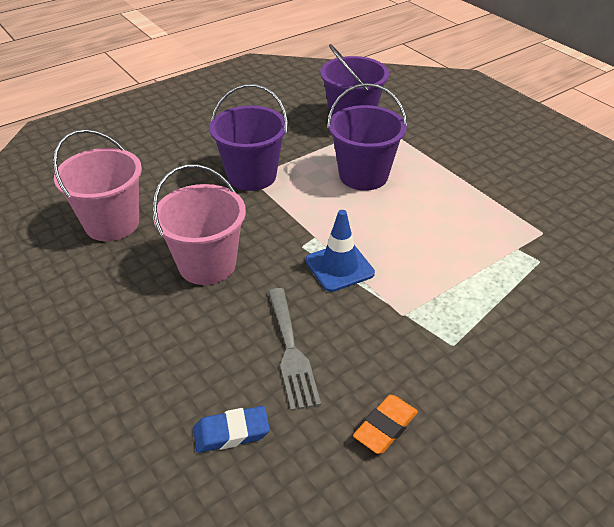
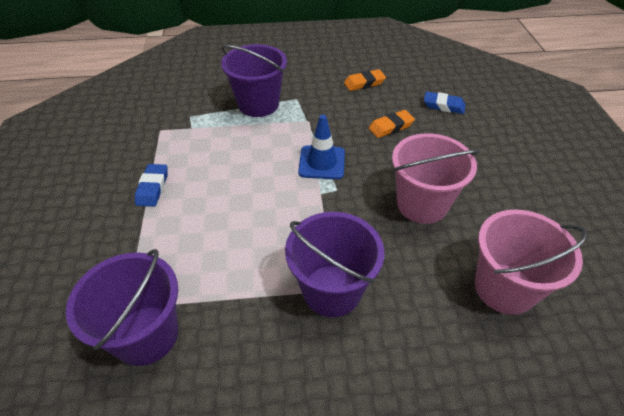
camera: 150 degrees left, 5 degrees up
grey fork [268,288,321,411] -> orange eraser [369,110,415,138]
purple bucket [327,83,407,191] -> purple bucket moved to [221,44,287,117]
none -> blue eraser [135,164,168,207]

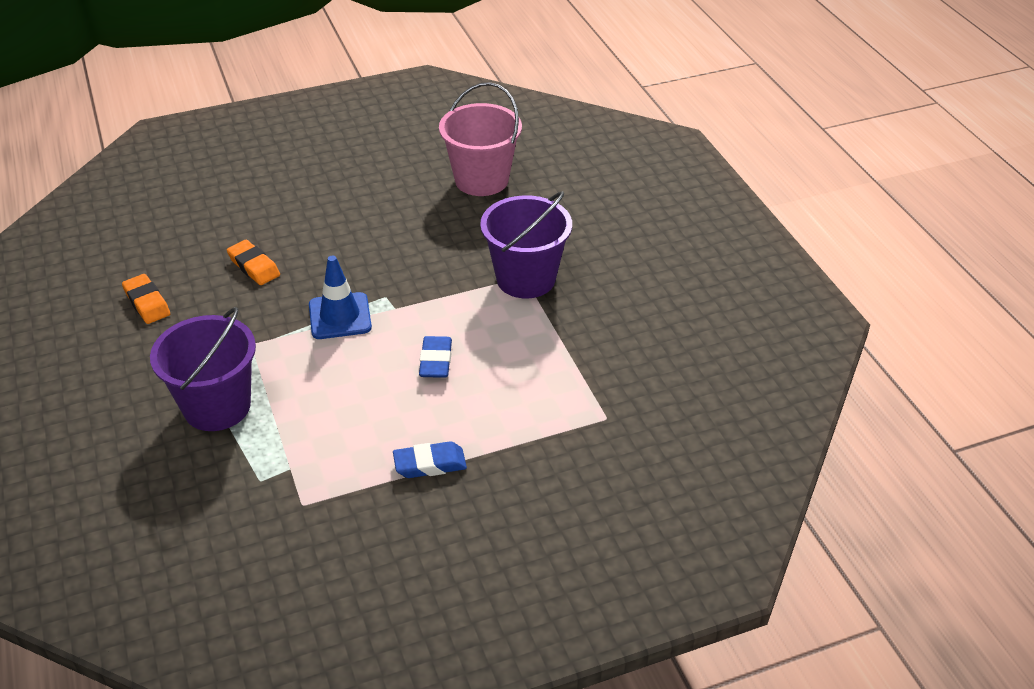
camera: 105 degrees left, 5 degrees down
purple bucket [66,249,178,366] -> none
pink bucket [392,133,480,224] -> none
blue eraser [424,91,466,114] -> blue eraser moved to [419,336,452,378]

